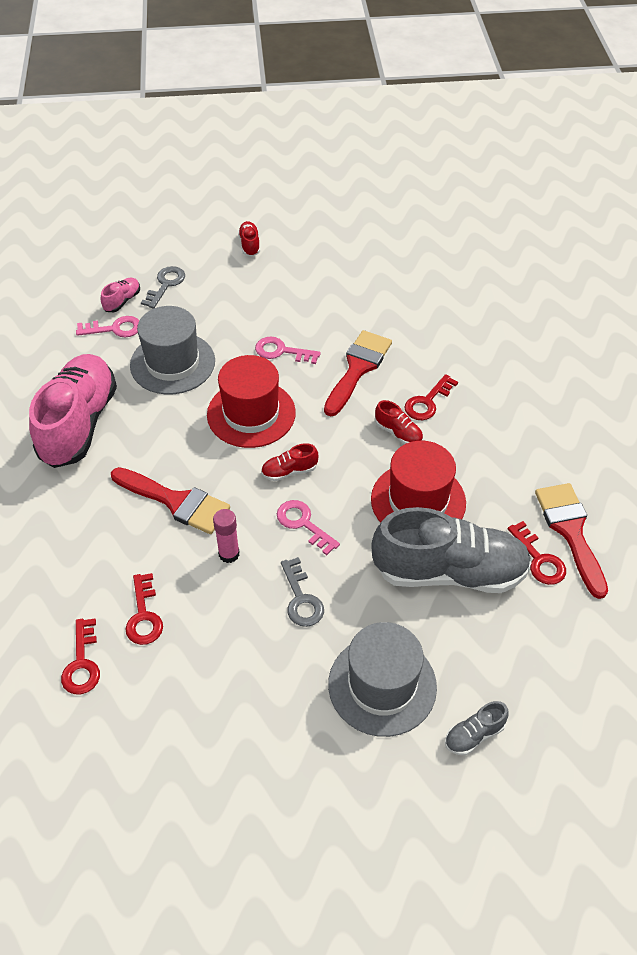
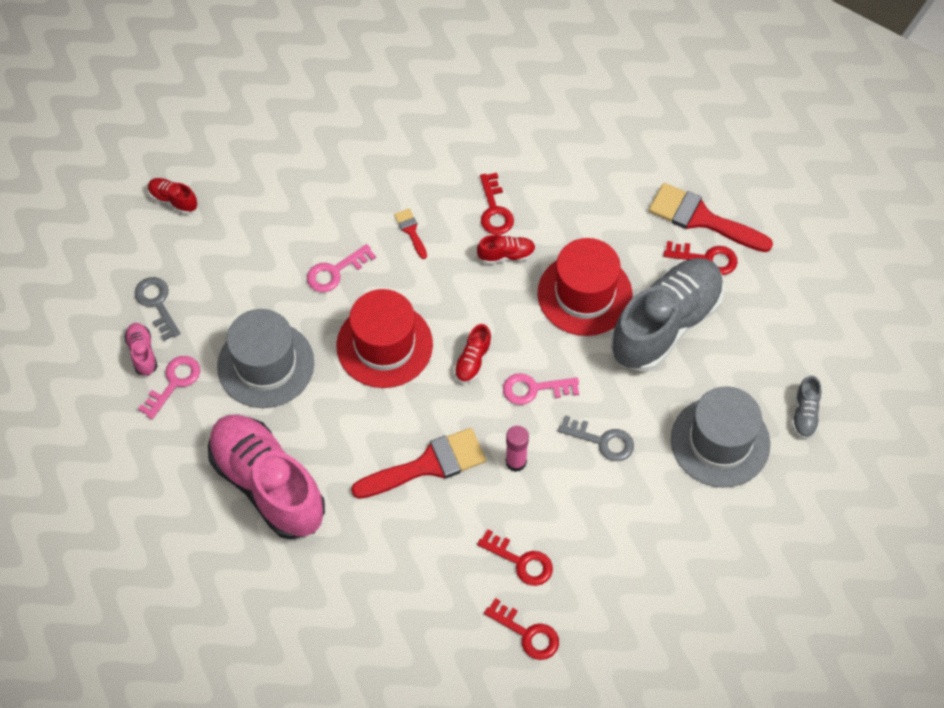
camera: 50 degrees left, 10 degrees up
red brush [324,330,392,417] -> red brush [394,209,427,259], size x0.47

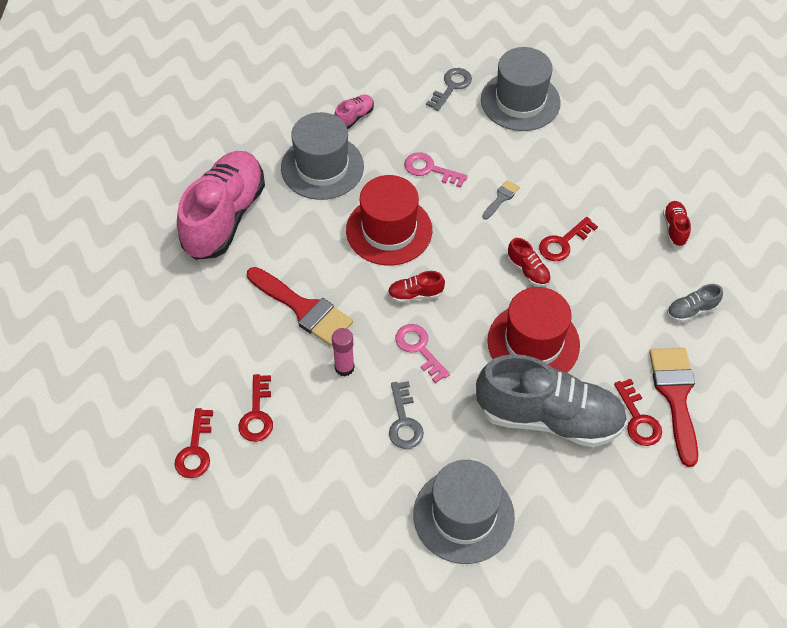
camera: 60 degrees right, 5 degrees down
pink shoe [124,323,157,376] -> pink shoe moved to [334,95,374,129]
grey key [134,277,180,341] -> grey key moved to [426,68,472,111]
pink key [138,356,200,419] -> none
red shoe [148,178,197,214] -> red shoe moved to [663,201,691,247]
red brush [394,209,427,259] -> grey brush [482,180,520,220]
grey shoe [792,375,821,439] -> grey shoe moved to [667,284,723,322]
none -> grey hat [481,47,561,131]

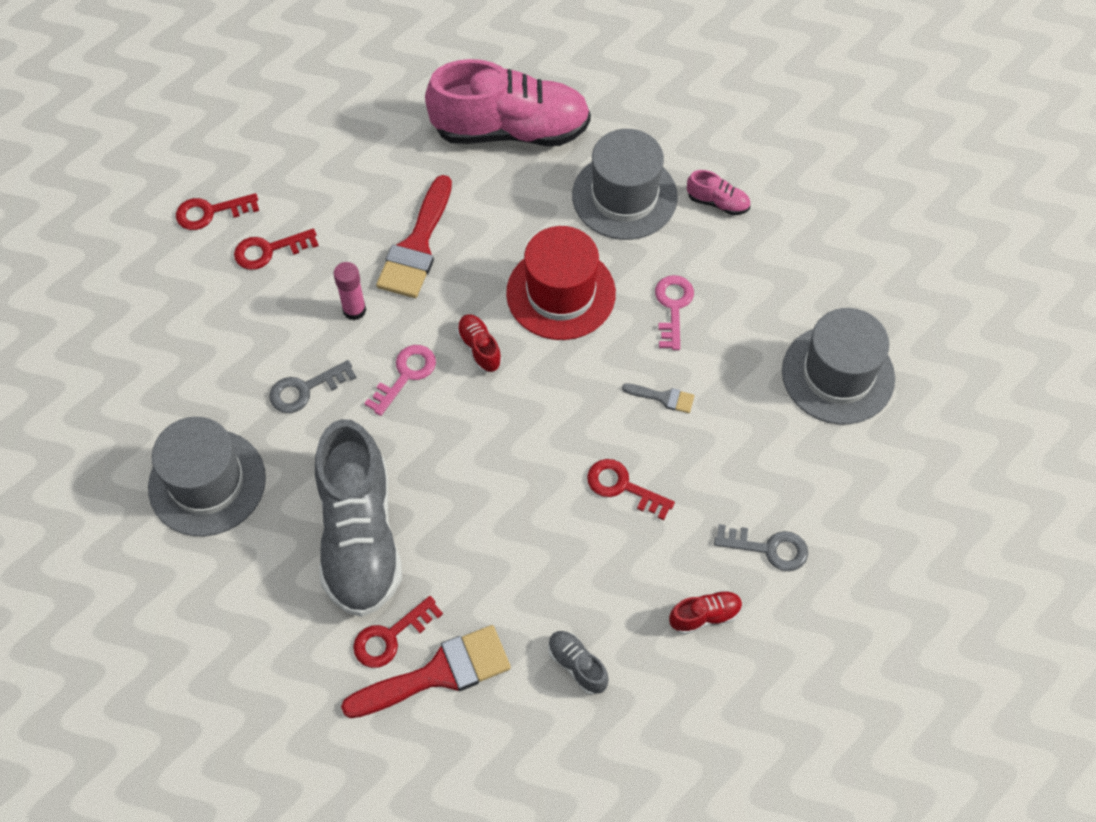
camera: 70 degrees right, 5 degrees up
grey key [426,68,472,111] -> grey key moved to [714,524,808,571]
red hat [487,287,580,373] -> none
red shoe [507,238,551,287] -> none

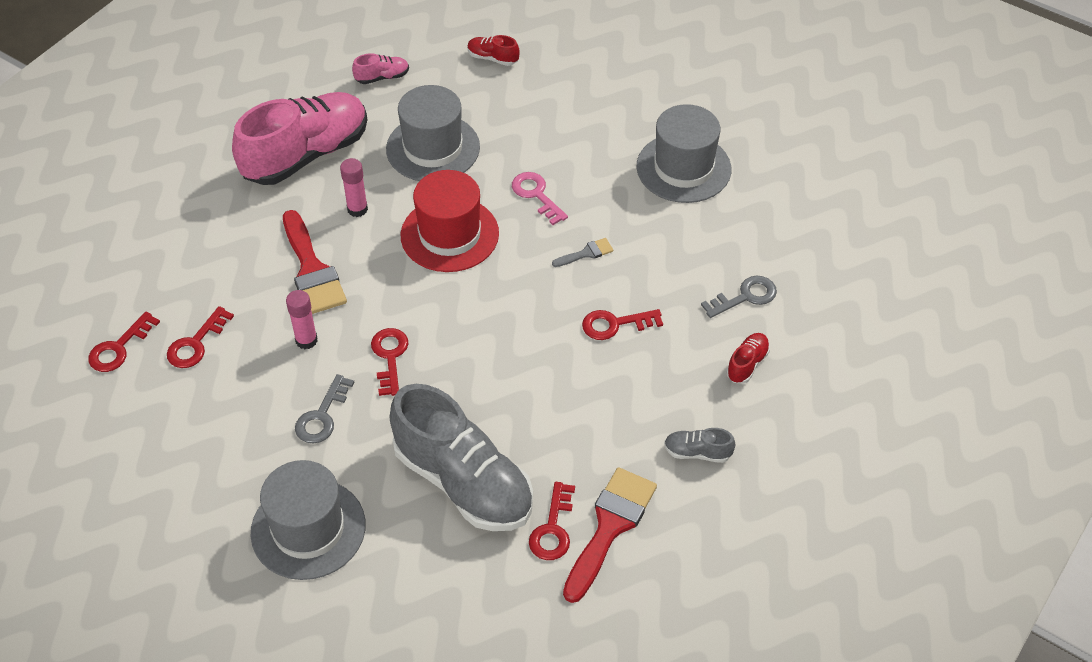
camera: 40 degrees left, 10 degrees down
pink key [364,345,436,416] -> red key [371,328,409,396]
red shoe [456,314,502,372] -> red shoe moved to [467,35,520,66]
pink shoe [687,170,750,215] -> pink shoe moved to [352,53,409,84]
none -> pink glue stick [340,158,368,217]

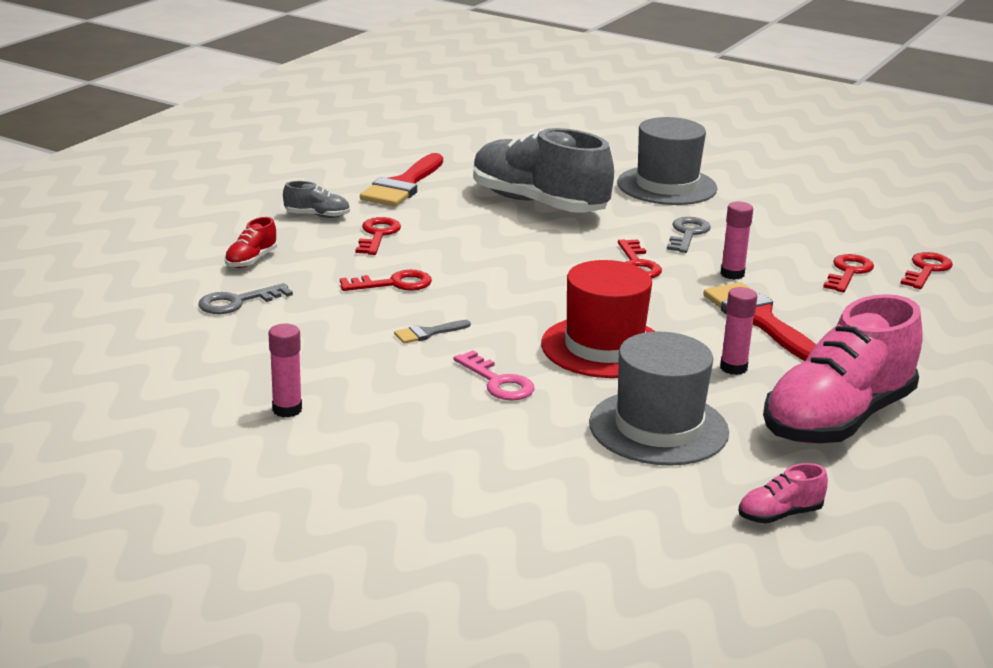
camera: 175 degrees right, 25 degrees down
red shoe [467,35,520,66] -> none
red key [529,482,575,560] -> red key moved to [355,217,401,255]
grey hat [637,104,731,203] -> pink glue stick [269,324,302,418]

